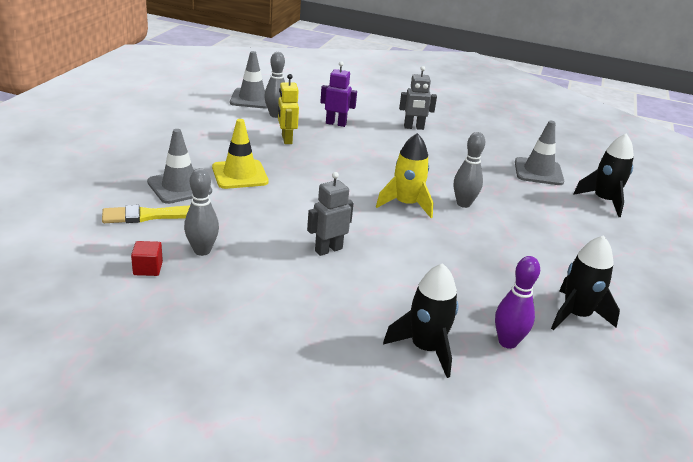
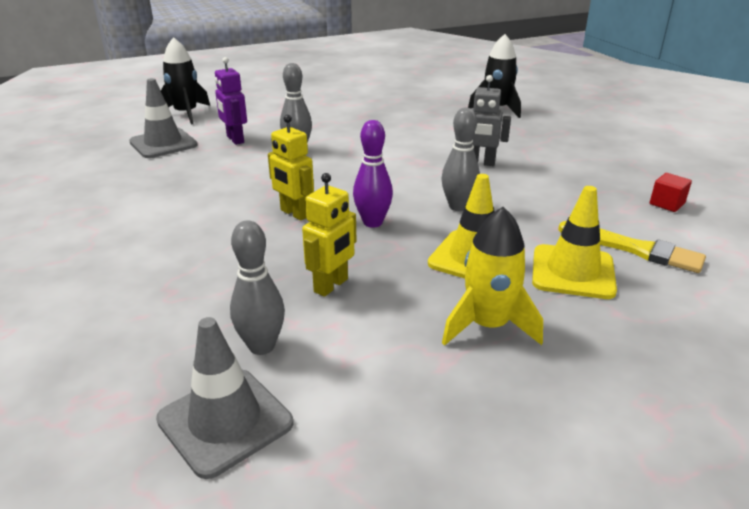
camera: 130 degrees left, 0 degrees up
grey traffic cone [147,129,212,204] -> yellow traffic cone [532,186,617,299]
grey bowling pin [184,168,219,256] -> grey bowling pin moved to [442,107,480,211]
purple robot [320,61,357,127] -> purple robot moved to [215,57,247,145]
yellow rocket [376,133,433,218] -> yellow rocket moved to [442,207,543,346]
grey robot [399,66,437,130] -> none
purple bowling pin [495,256,540,349] -> purple bowling pin moved to [353,120,393,228]
black rocket [551,235,620,330] -> none
none -> yellow robot [268,115,314,221]

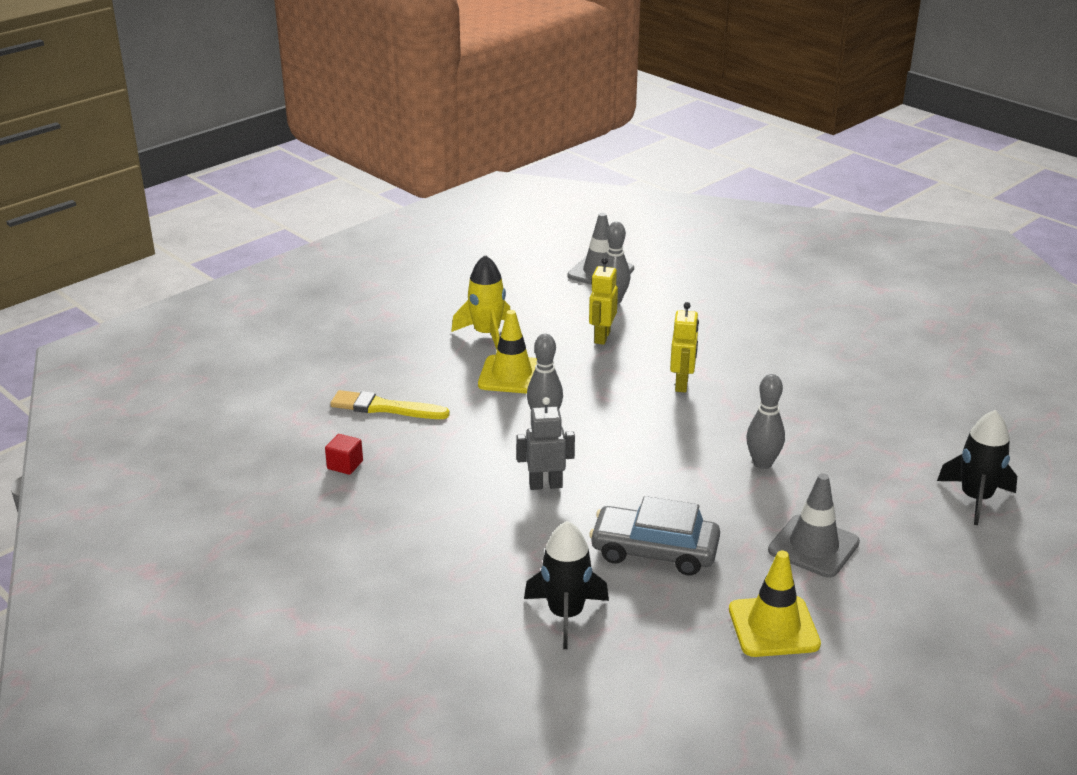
camera: 160 degrees right, 0 degrees up
grey traffic cone [129,78,198,158] -> grey traffic cone moved to [768,473,860,577]
purple robot [215,57,247,145] -> none
yellow robot [268,115,314,221] -> yellow robot turned 75 degrees clockwise [670,302,699,392]
purple bowling pin [353,120,393,228] -> none
yellow traffic cone [532,186,617,299] -> yellow traffic cone moved to [729,551,821,657]
none -> grey car [589,496,720,575]

